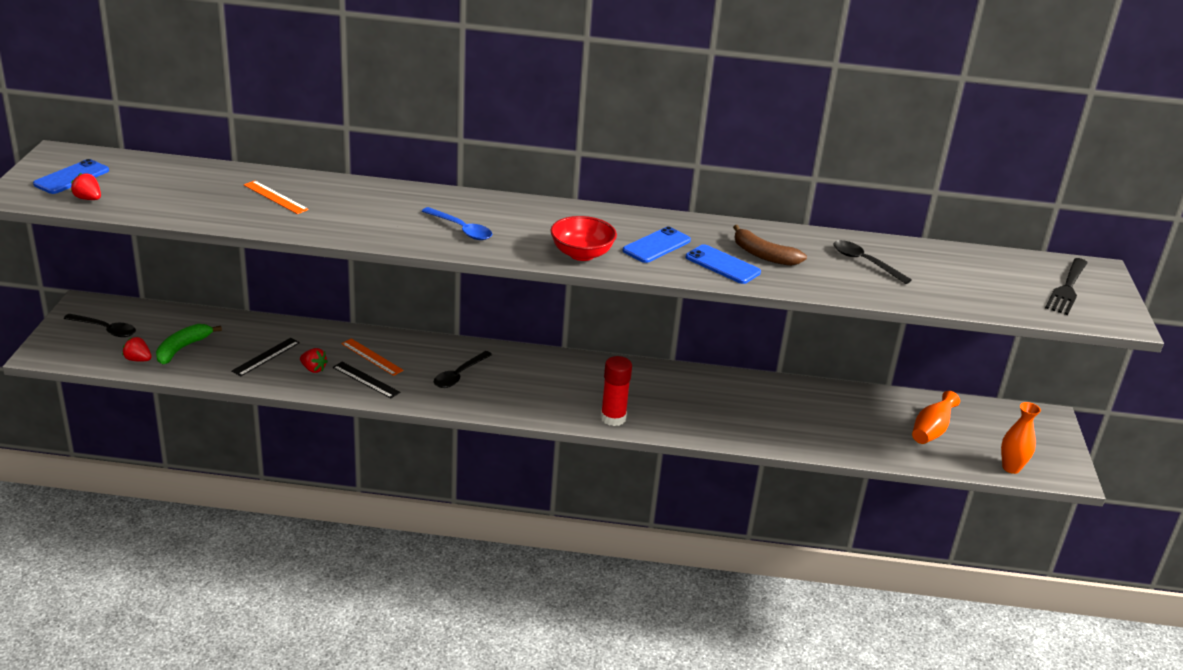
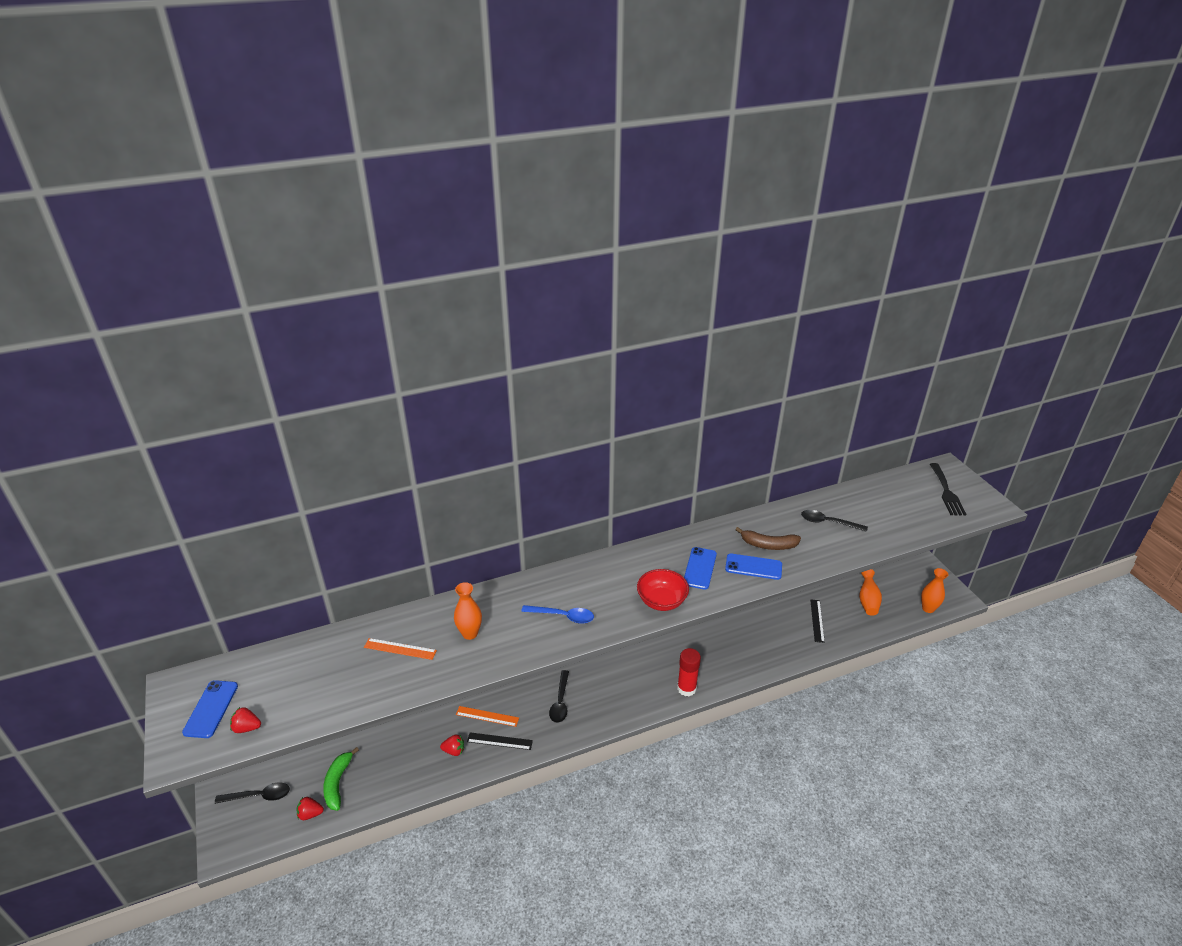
camera: 25 degrees left, 5 degrees up
black ruler [231,338,300,376] -> black ruler moved to [810,599,825,643]
none -> orange vase [454,582,482,640]

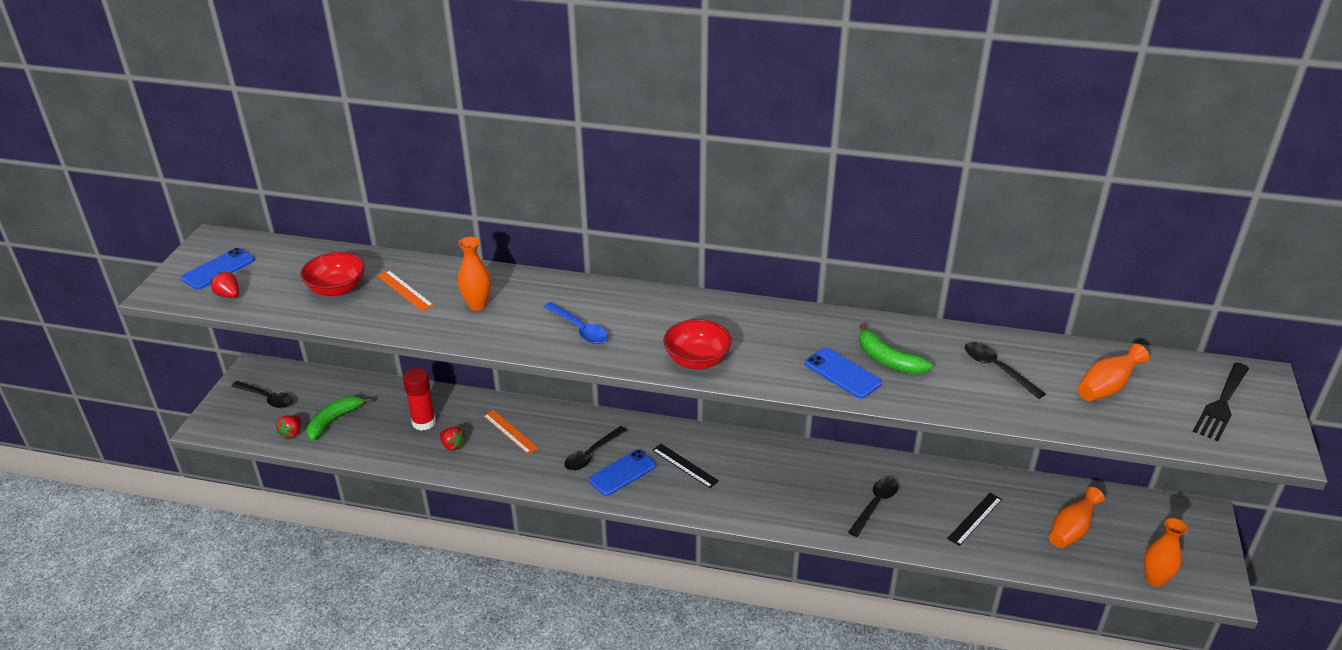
camera: 35 degrees right, 0 degrees up
red strawberry [297,797,324,820] -> red strawberry turned 105 degrees counterclockwise [276,415,301,439]
black ruler [467,732,533,750] -> black ruler moved to [652,444,719,488]
red glue stick [677,648,701,696] -> red glue stick moved to [403,368,436,431]
blue phone [684,547,717,590] -> blue phone moved to [589,450,656,496]
brown banana [735,527,801,550] -> green banana [859,323,933,374]
none -> red bowl [300,252,365,297]
none -> black spoon [848,477,898,537]
none -> orange vase [1078,344,1149,401]

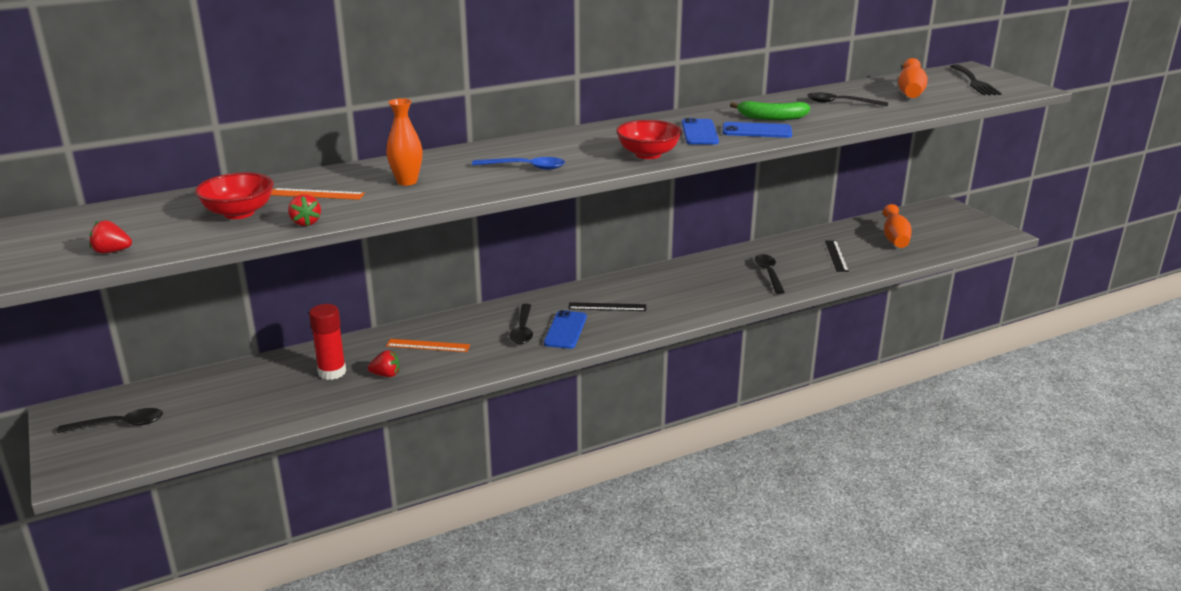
camera: 40 degrees left, 10 degrees down
blue phone [181,248,255,290] -> blue phone moved to [682,118,719,145]
red strawberry [276,415,301,439] -> red strawberry moved to [288,194,321,226]
green banana [306,396,372,441] -> none
orange vase [1144,518,1187,587] -> none

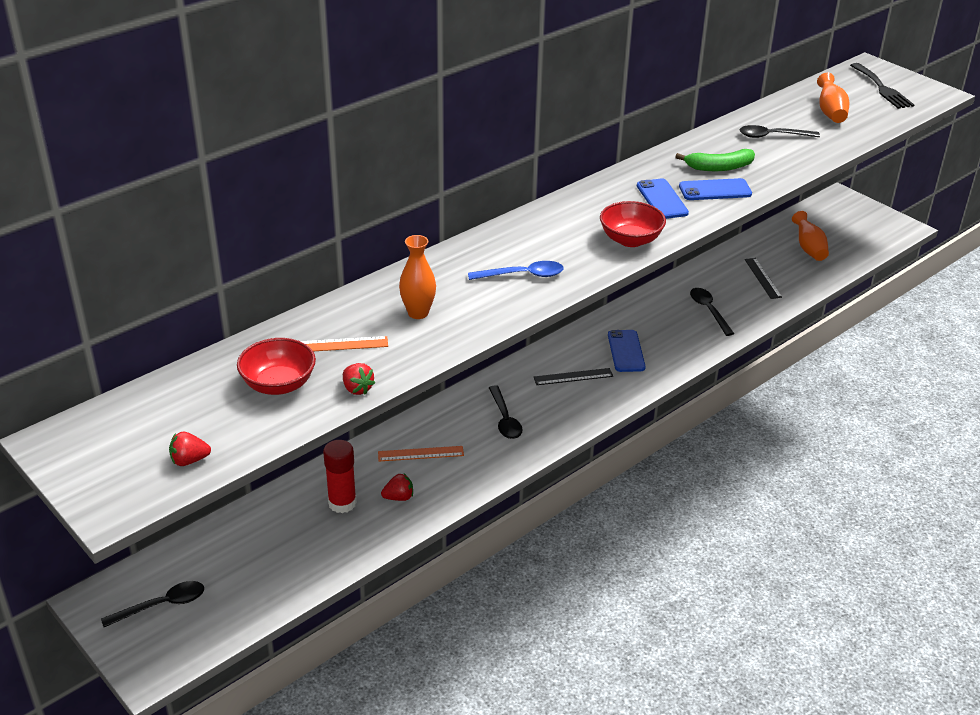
camera: 15 degrees left, 10 degrees up
blue phone [544,310,587,349] -> blue phone moved to [608,330,646,372]

